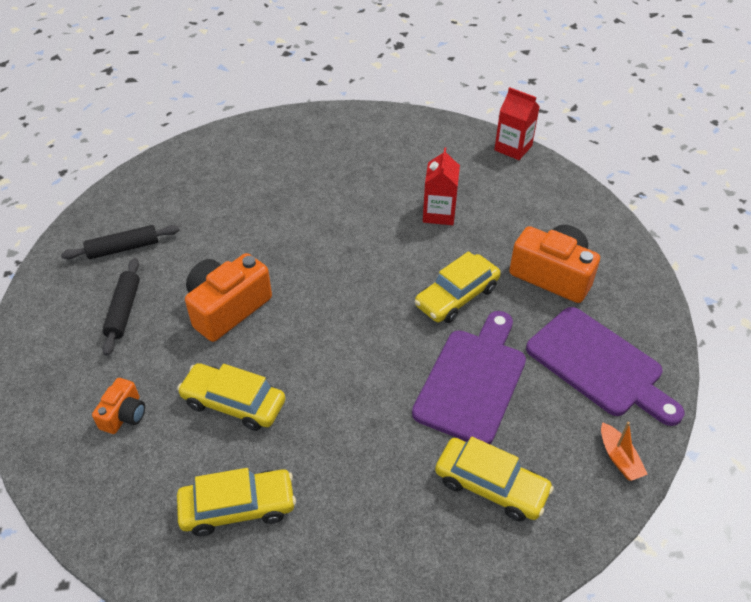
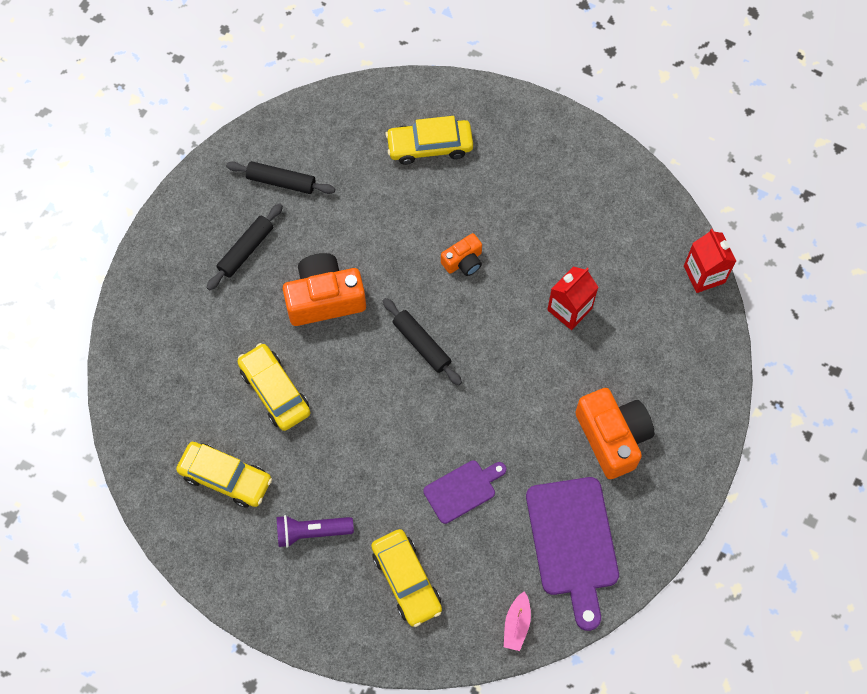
camera: 35 degrees right, 20 degrees up
orange camera [92,378,145,434] -> orange camera moved to [441,233,482,276]
purple cutting board [412,311,526,444] -> purple cutting board [423,460,506,524], size x0.57
yellow car [415,251,501,323] -> yellow car moved to [385,116,473,165]
orange boat [601,422,648,481] -> pink boat [504,591,531,651]
none -> purple flashlight [277,515,354,548]
none -> black rolling pin [383,298,462,385]

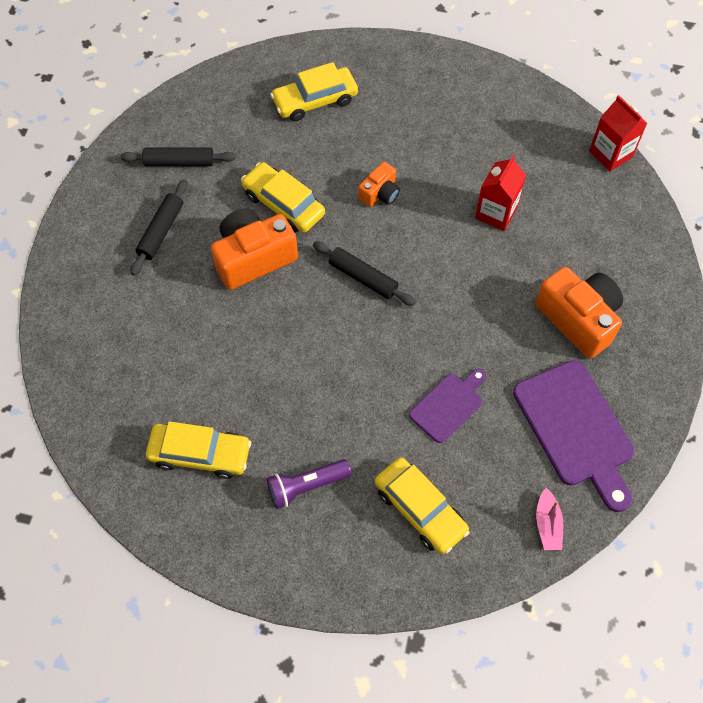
camera: 15 degrees left, 5 degrees down
yellow car [237,343,311,431] -> yellow car moved to [241,162,325,233]

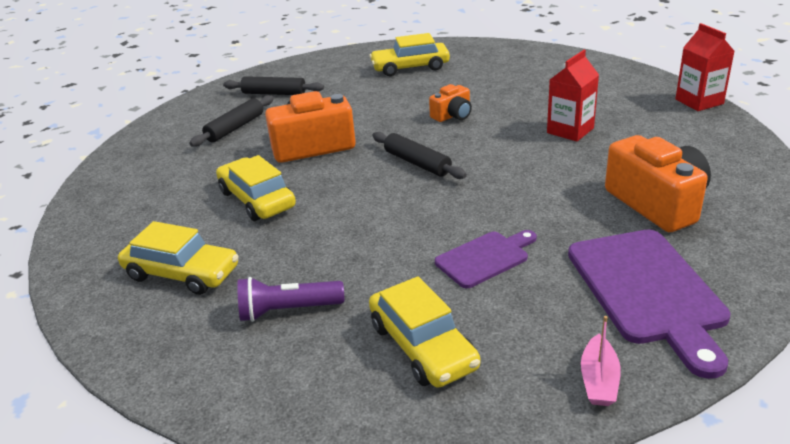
camera: 15 degrees right, 30 degrees down
yellow car [241,162,325,233] -> yellow car moved to [216,155,296,221]

